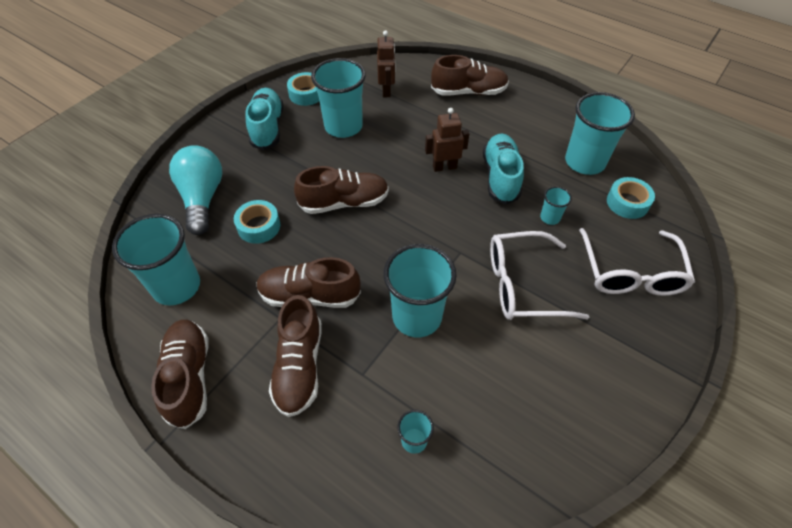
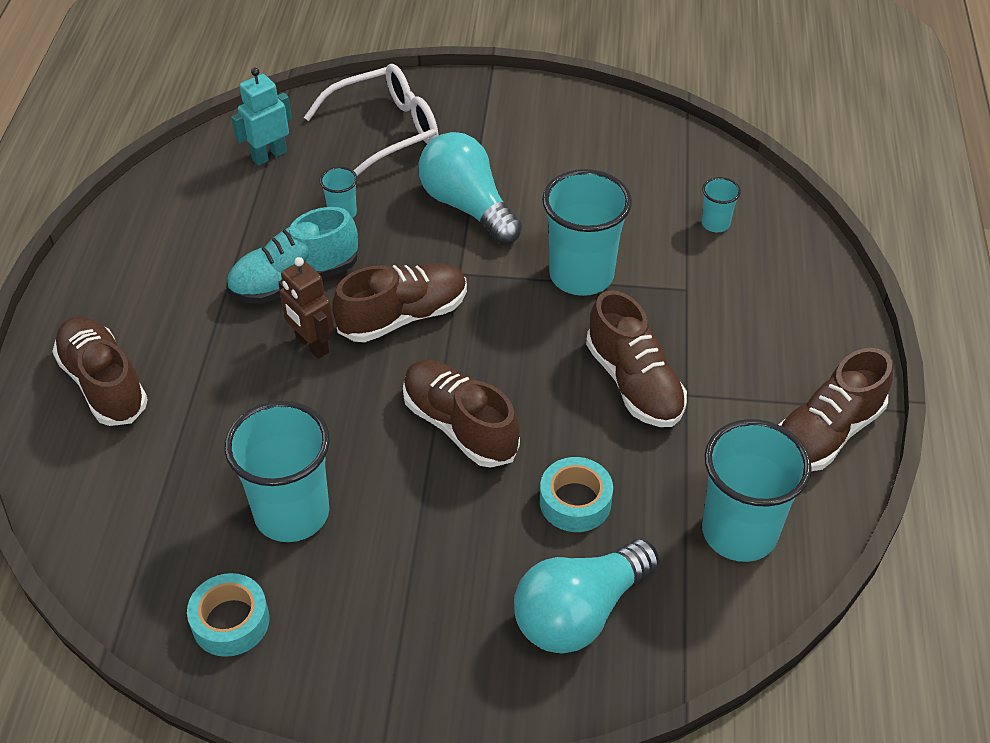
camera: 120 degrees left, 5 degrees down
turquoise shoe [246,88,284,150] -> none
brown shoe [269,295,322,417] -> brown shoe moved to [332,263,467,342]
brown robot [377,30,395,97] -> none
white glasses [490,231,589,320] -> turquoise light bulb [419,132,522,244]
turquoise cup [565,92,635,175] -> none
turquoise tape [607,177,655,219] -> turquoise robot [231,68,292,166]

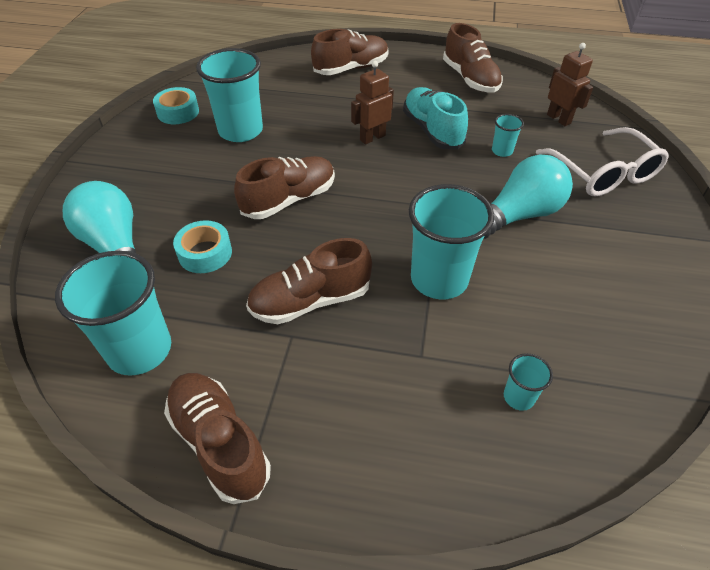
camera: 95 degrees right, 0 degrees up
turquoise robot [231,68,292,166] -> brown robot [547,43,593,126]
brown shoe [332,263,467,342] -> brown shoe moved to [443,23,503,92]

